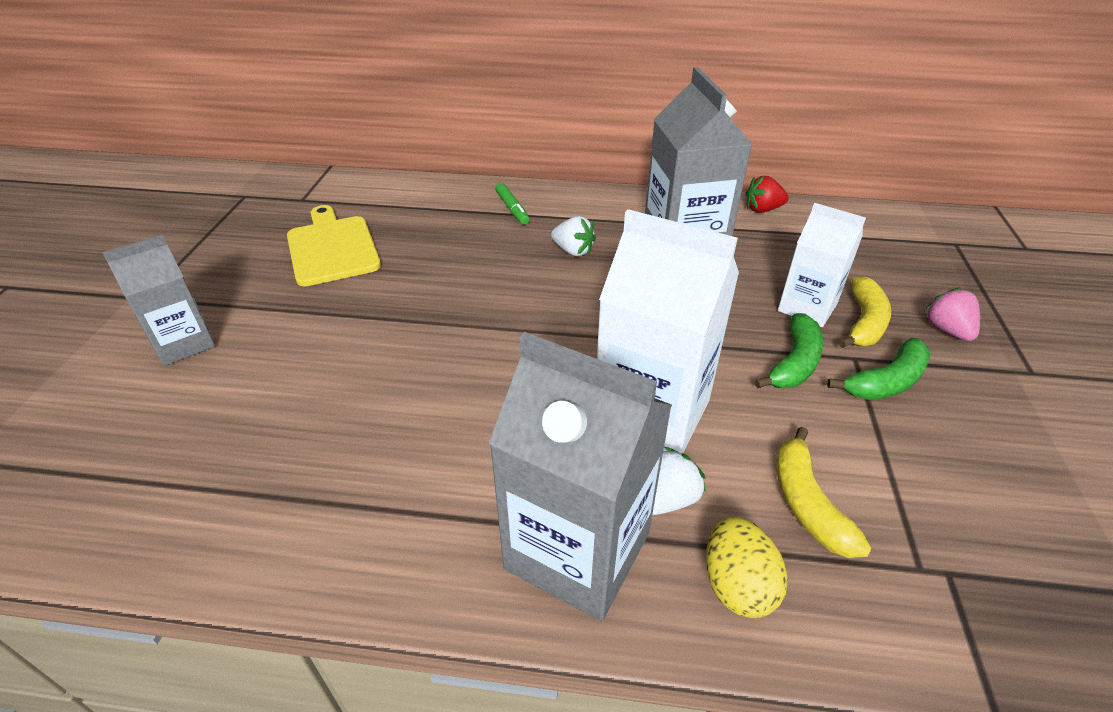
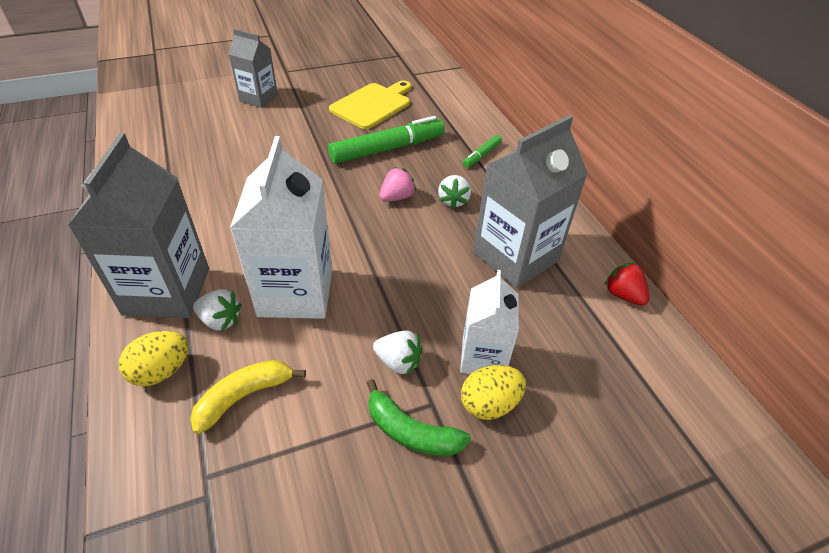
camera: 60 degrees right, 5 degrees up
green banana [755,313,823,388] -> white strawberry [373,331,423,376]
yellow banana [839,277,891,348] -> yellow egg [461,365,526,420]
pink strawberry [924,287,980,341] -> pink strawberry moved to [379,167,416,202]
none -> green marker [328,116,445,164]

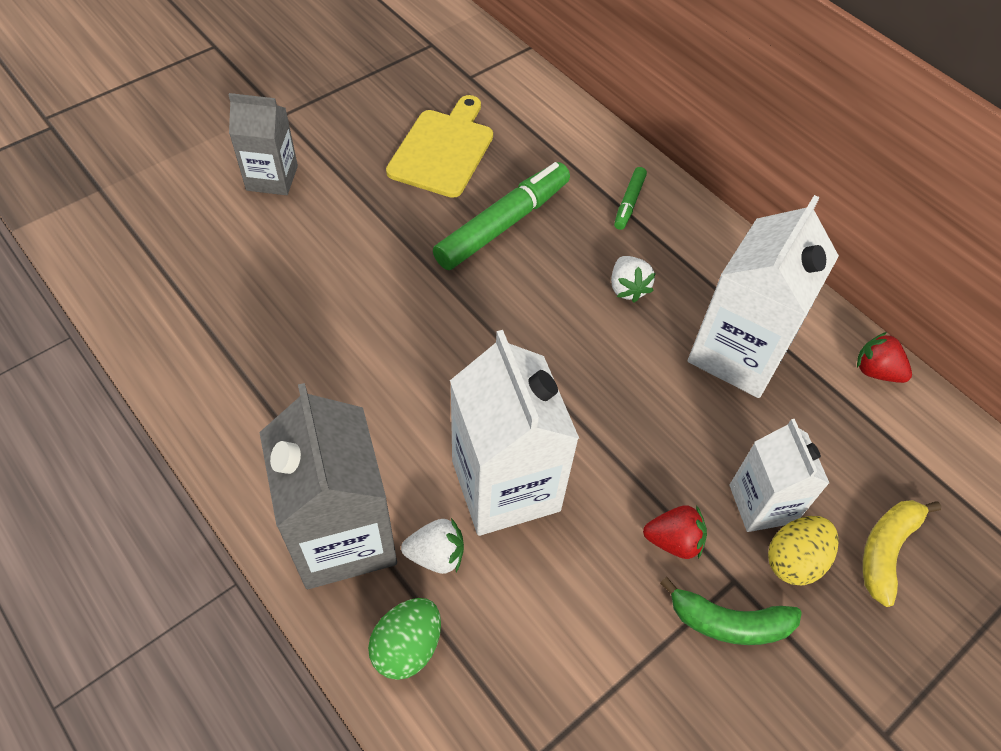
camera: 20 degrees left, 10 degrees up
yellow egg [119,331,189,386] -> green egg [368,598,441,680]
yellow banana [190,360,306,434] -> yellow banana moved to [863,500,941,607]
white strawberry [373,331,423,376] -> red strawberry [643,505,707,559]
pink strawberry [379,167,416,202] -> none
grey carton [473,115,588,288] -> white carton [688,195,839,398]

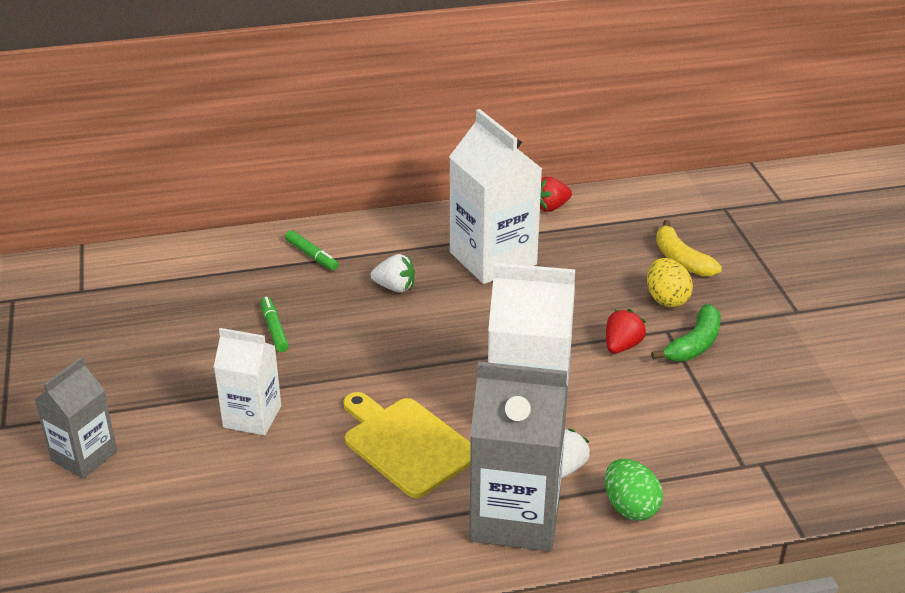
camera: 60 degrees left, 20 degrees down
yellow cutting board [386,95,493,198] -> yellow cutting board moved to [343,392,471,498]
green marker [433,162,570,270] -> green marker [261,297,289,352], size x0.48
white carton [730,419,830,532] -> white carton moved to [214,328,281,435]

